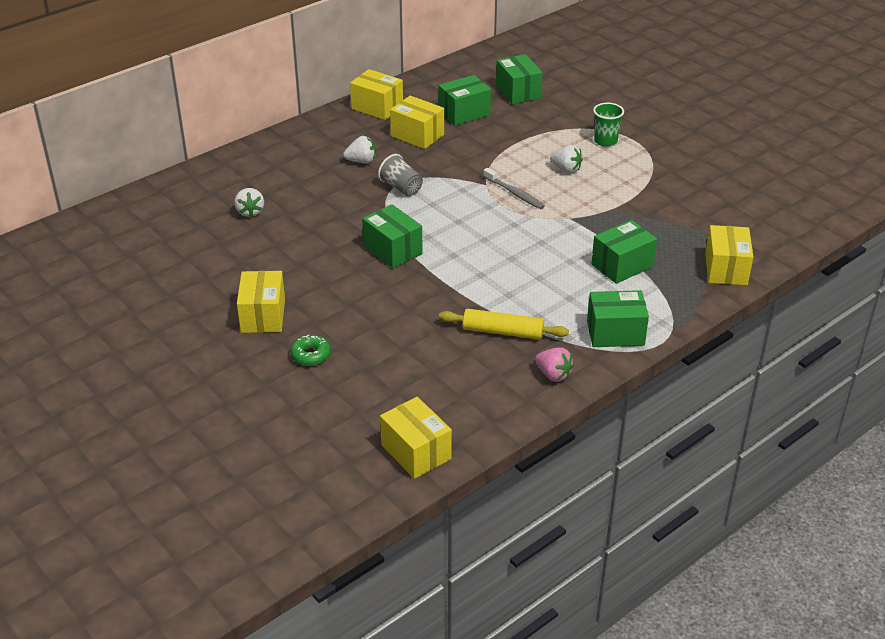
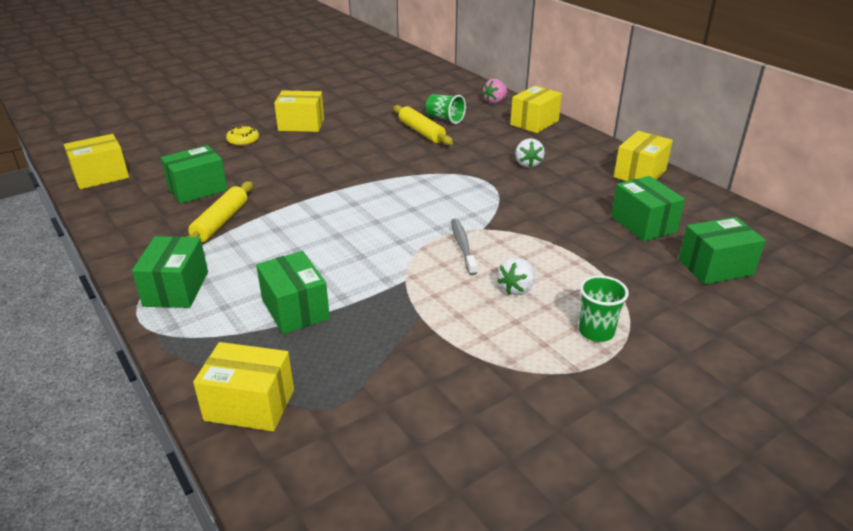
camera: 95 degrees right, 5 degrees down
white strawberry [234,188,264,217] -> green cup [425,94,466,124]
green donut [290,334,331,366] -> yellow donut [226,126,259,146]
green box [362,204,423,268] -> green box moved to [161,145,228,204]
grey cup [378,154,423,196] -> none
yellow box [390,96,444,149] -> yellow box moved to [510,86,562,133]
grey toothbrush [483,168,545,209] -> grey toothbrush turned 120 degrees clockwise [451,219,477,275]
pink strawberry [535,347,574,382] -> pink strawberry moved to [482,79,508,104]
none -> yellow rolling pin [393,105,453,145]

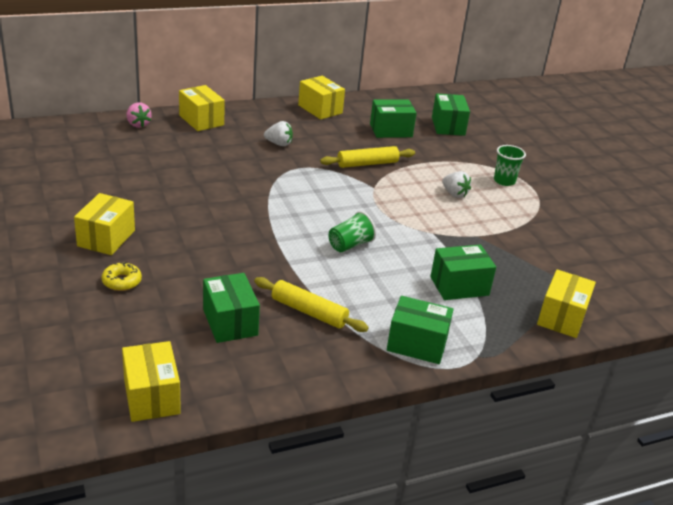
camera: 80 degrees left, 0 degrees up
yellow rolling pin [393,105,453,145] -> yellow rolling pin moved to [320,146,415,168]
green cup [425,94,466,124] -> green cup moved to [329,211,376,252]
grey toothbrush [451,219,477,275] -> none

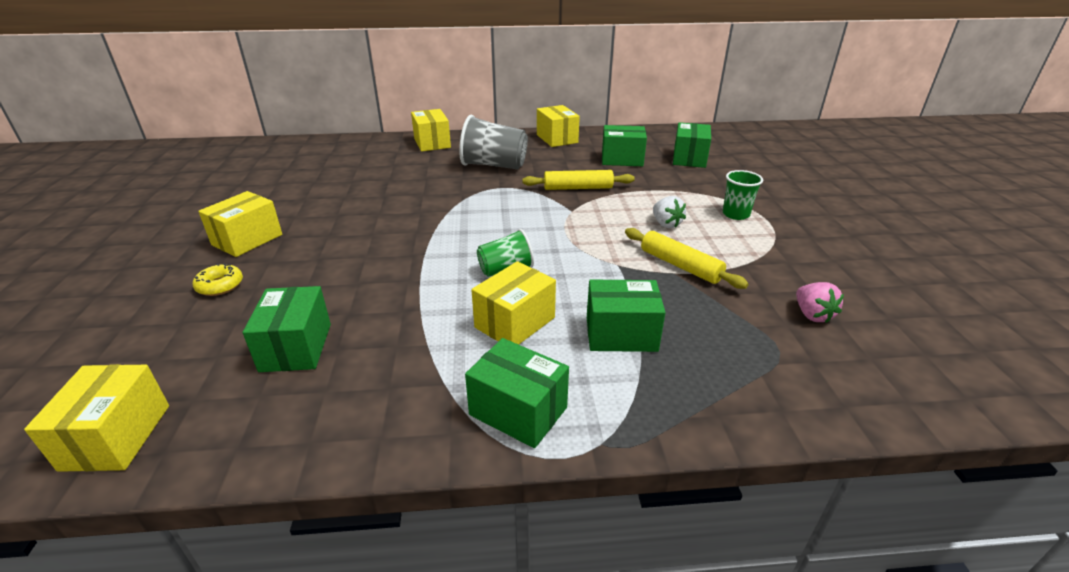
camera: 20 degrees right, 0 degrees up
pink strawberry [127,103,152,128] -> pink strawberry moved to [796,282,844,323]
yellow rolling pin [254,277,369,332] -> yellow rolling pin moved to [625,228,749,289]
white strawberry [264,121,293,146] -> grey cup [459,115,528,169]
yellow box [537,270,596,338] -> yellow box moved to [471,261,556,345]

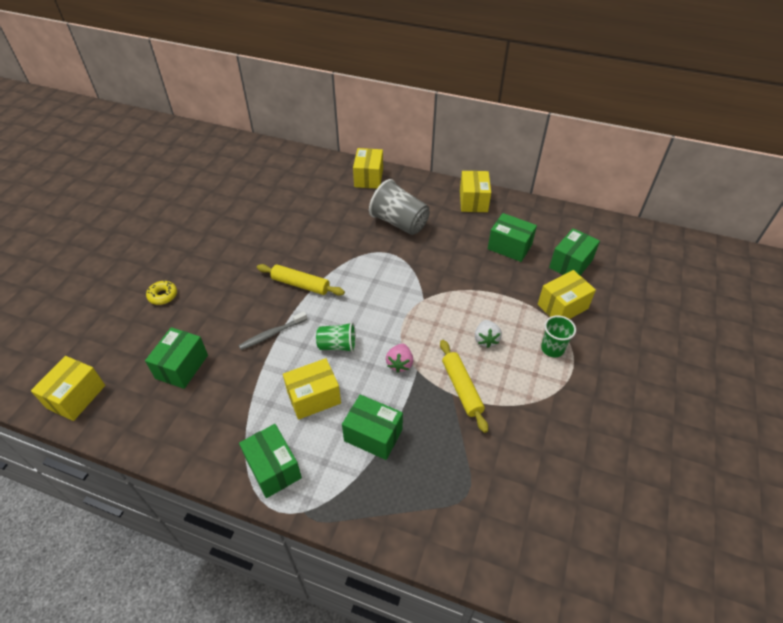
camera: 25 degrees right, 15 degrees up
yellow box [198,191,282,257] -> yellow box moved to [538,270,596,319]
yellow rolling pin [522,170,635,190] -> yellow rolling pin moved to [257,264,345,296]
pink strawberry [796,282,844,323] -> pink strawberry moved to [386,344,413,373]
none -> grey toothbrush [239,311,307,350]

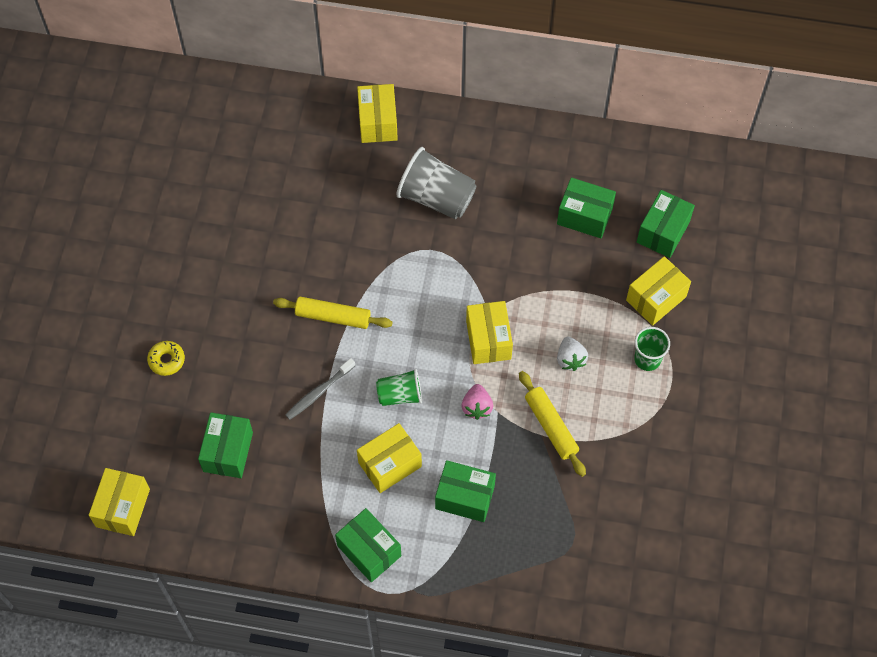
camera: 10 degrees left, 15 degrees up
yellow box [460,171,491,212] -> yellow box moved to [466,301,513,364]

